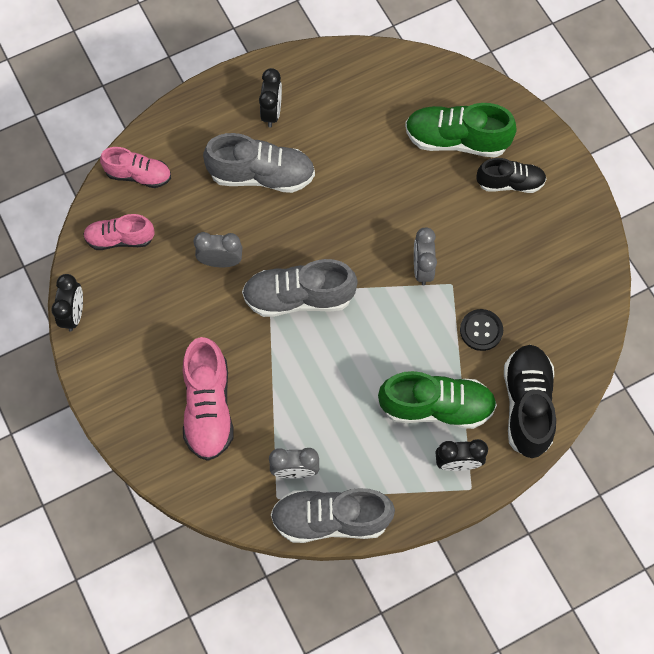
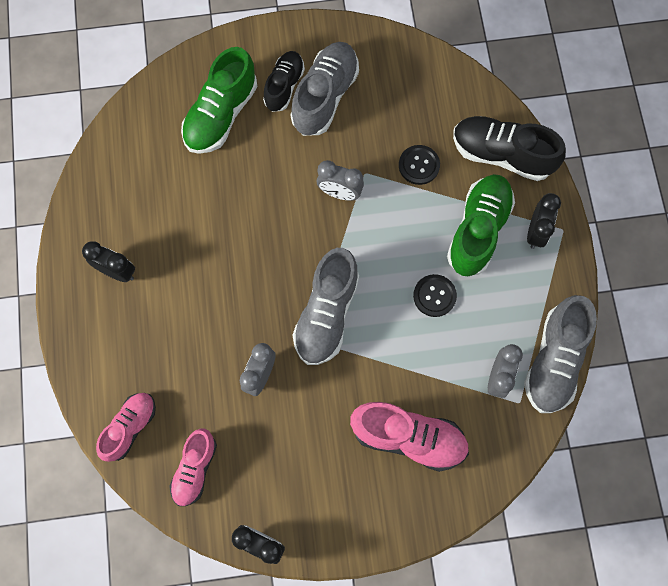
camera: 70 degrees left, 5 degrees up
grey shoe [203,133,315,193] -> grey shoe moved to [290,42,359,136]
none -> black button [413,274,457,317]

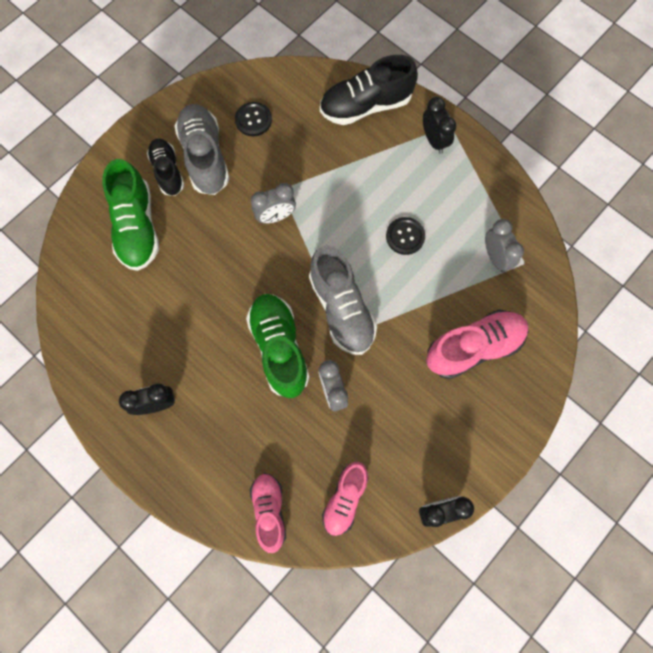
camera: 40 degrees left, 0 degrees up
pink shoe [169,428,217,506] -> pink shoe turned 45 degrees clockwise [322,462,369,536]
black button [399,145,440,185] -> black button moved to [235,102,272,136]
green shoe [447,174,515,276] -> green shoe moved to [246,294,310,398]
grey shoe [524,295,597,413] -> none

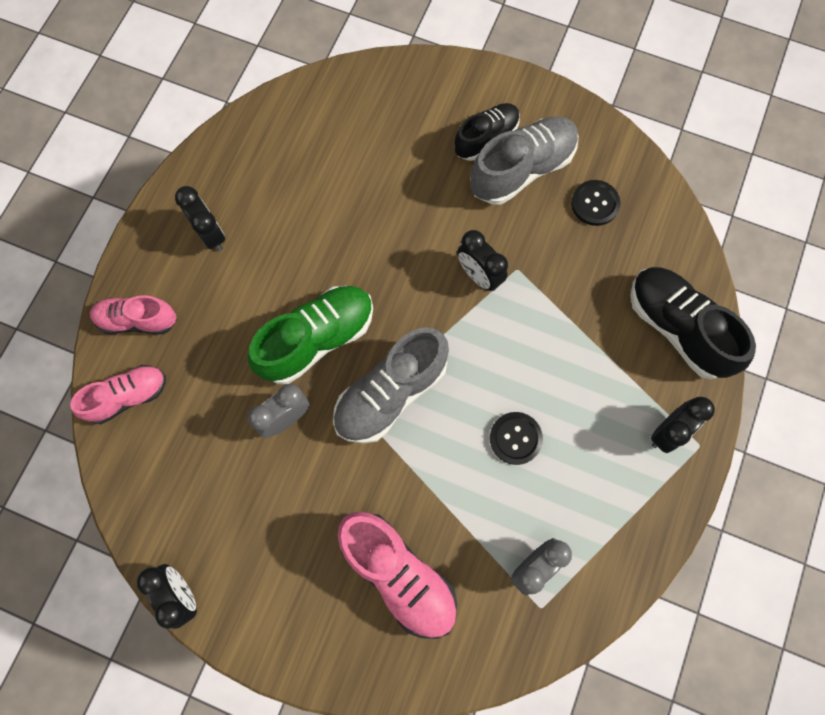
camera: 70 degrees right, 0 degrees up
green shoe [102,159,159,271] -> none
grey clock [251,183,296,224] -> black clock [457,230,508,291]
pink shoe [322,462,369,536] -> pink shoe moved to [90,295,177,334]

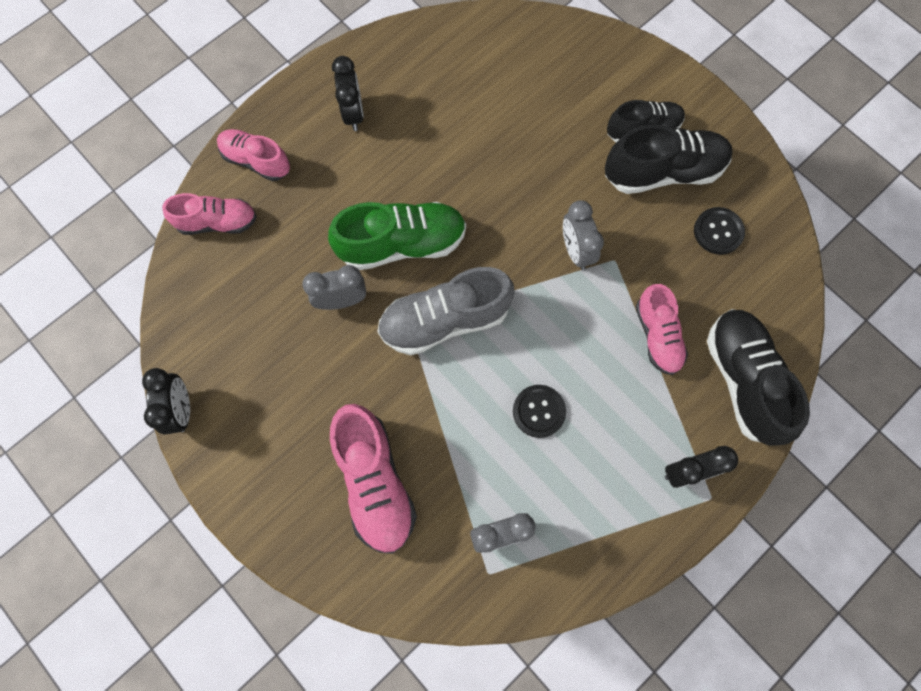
camera: 25 degrees right, 0 degrees up
black clock [457,230,508,291] -> grey clock [563,200,604,270]
grey shoe [470,117,579,205] -> black shoe [605,124,732,194]
none -> pink shoe [636,284,688,375]

